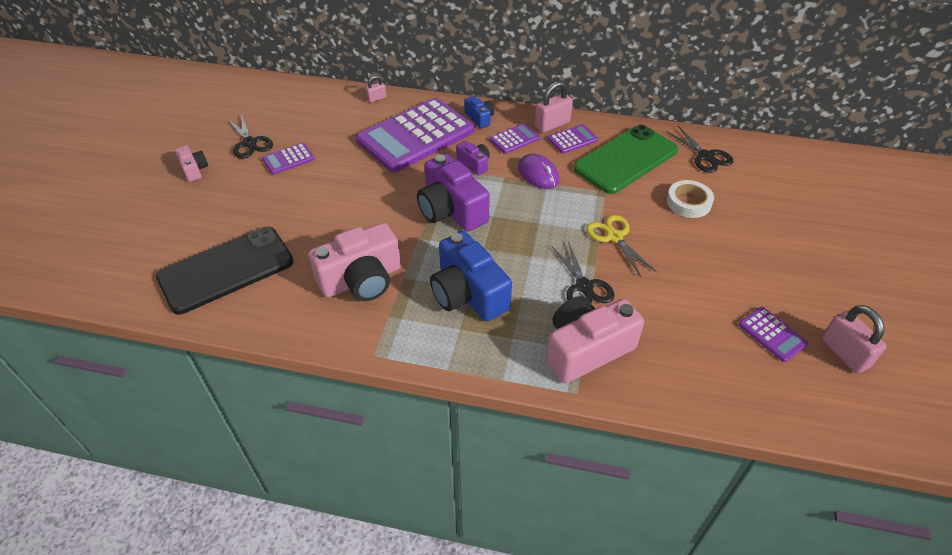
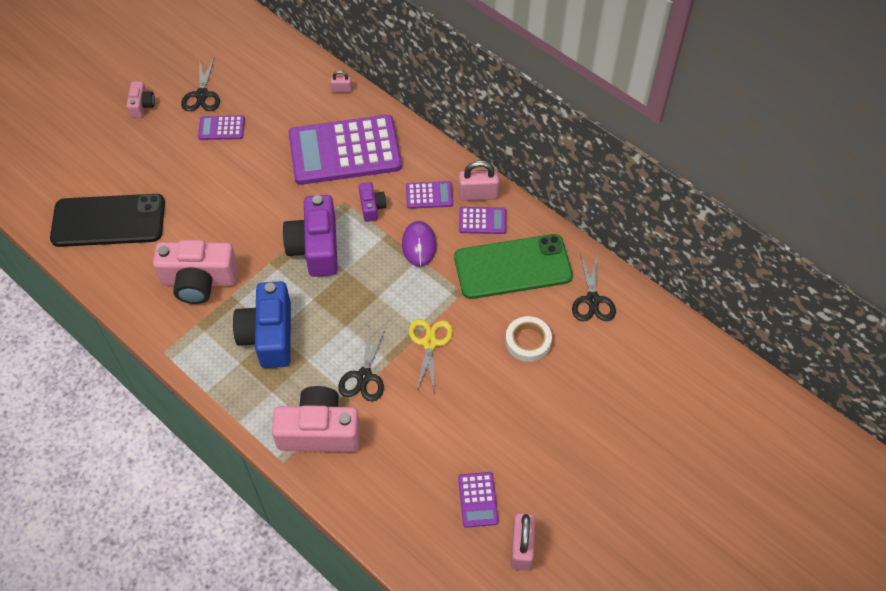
camera: 30 degrees right, 10 degrees up
blue camera [464,96,494,129] -> none

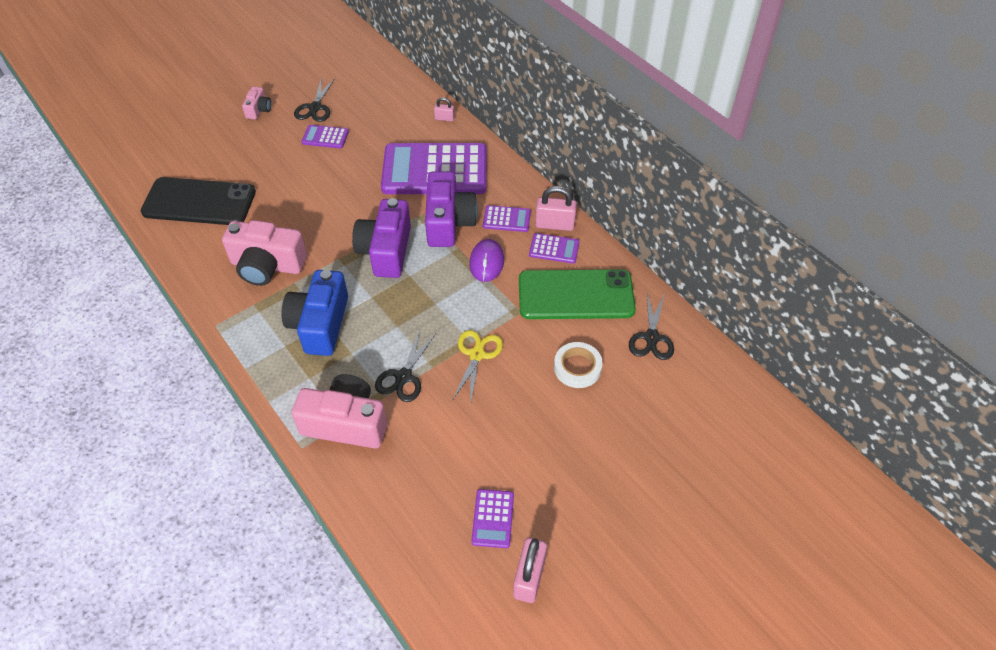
camera: 10 degrees right, 5 degrees down
purple camera [359,182,386,222] -> purple camera [425,171,478,247], size x2.02

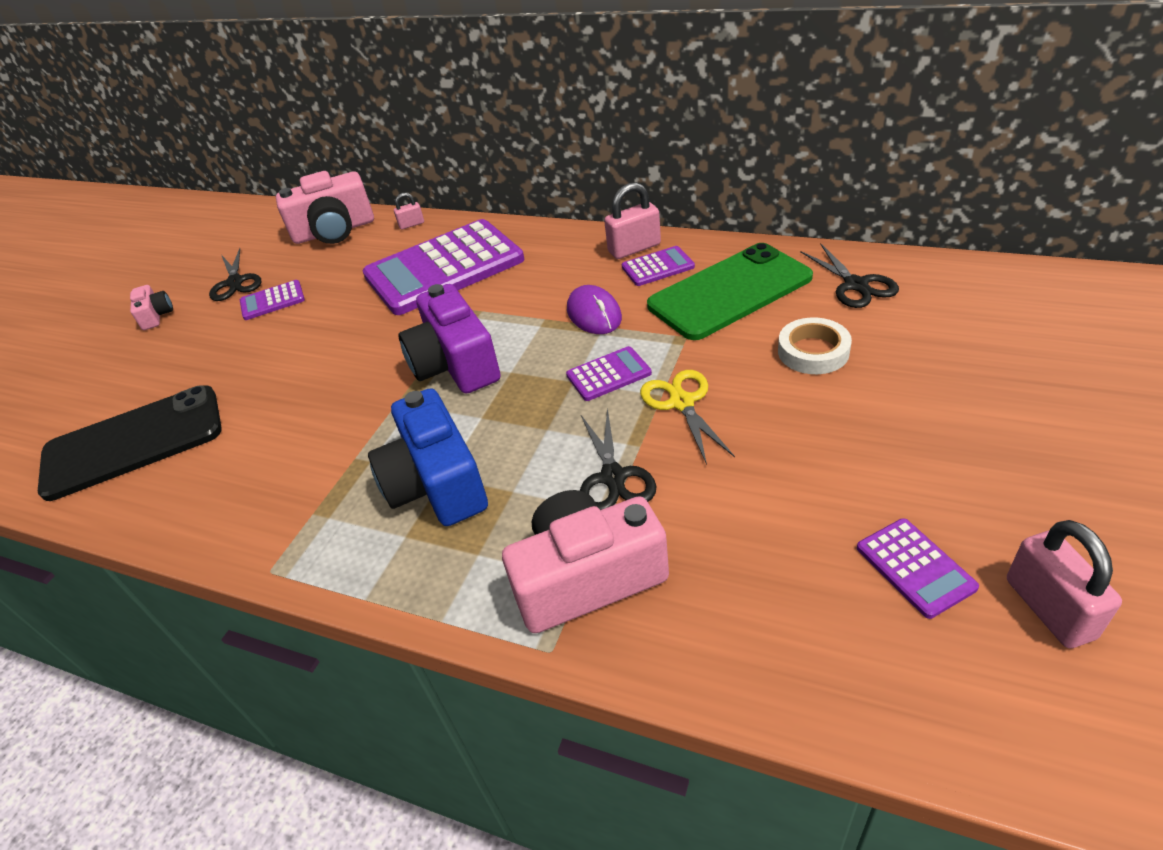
camera: 25 degrees left, 10 degrees down
pink camera [222,220,307,286] -> pink camera moved to [276,171,374,244]
purple camera [425,171,478,247] -> none
purple calculator [483,205,531,232] -> purple calculator moved to [566,346,652,401]

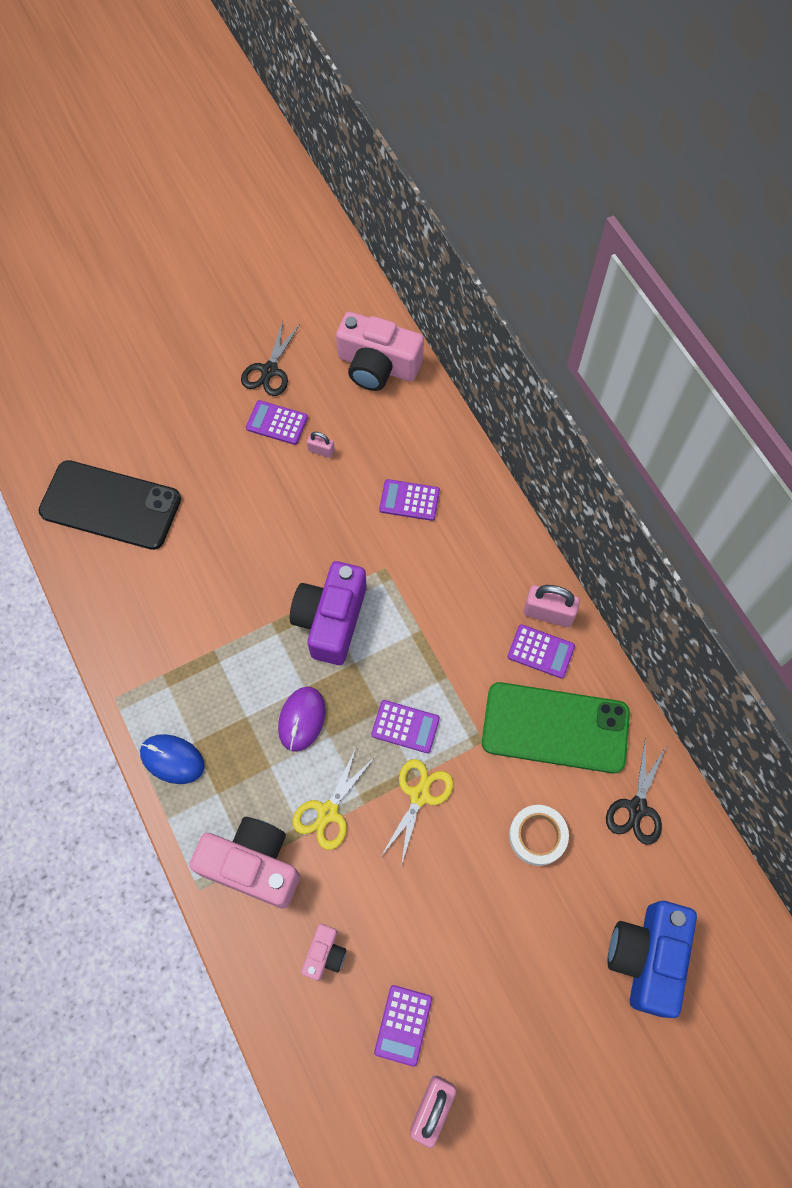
camera: 35 degrees right, 25 degrees up
pink camera [130,285,173,330] -> pink camera moved to [301,924,346,981]
purple calculator [363,219,524,315] -> purple calculator [379,479,440,521], size x0.42
blue camera [368,388,488,526] -> blue camera moved to [608,901,697,1018]
pink padlock [394,192,424,230] -> pink padlock moved to [307,432,335,458]
purple mouse [567,285,622,334] -> purple mouse moved to [278,687,326,752]
black scissors [580,408,657,510] -> yellow scissors [292,746,375,850]
none -> blue mouse [140,734,205,784]

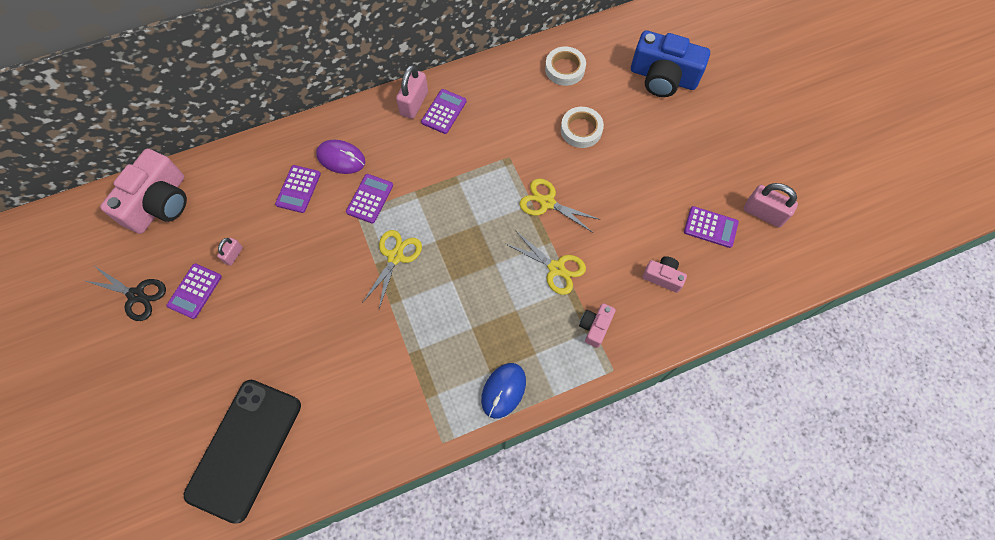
camera: 85 degrees left, 0 degrees up
pink camera [189,817,300,909] -> pink camera [579,303,616,348], size x0.50
purple mouse [278,687,326,752] -> purple mouse moved to [316,140,365,174]
purple camera [290,561,367,665] -> yellow scissors [362,230,422,309]
purple calculator [371,700,440,753] -> purple calculator moved to [346,174,393,224]
green phone [482,682,630,773] -> none
black scissors [606,739,667,845] -> white tape [545,47,586,86]

